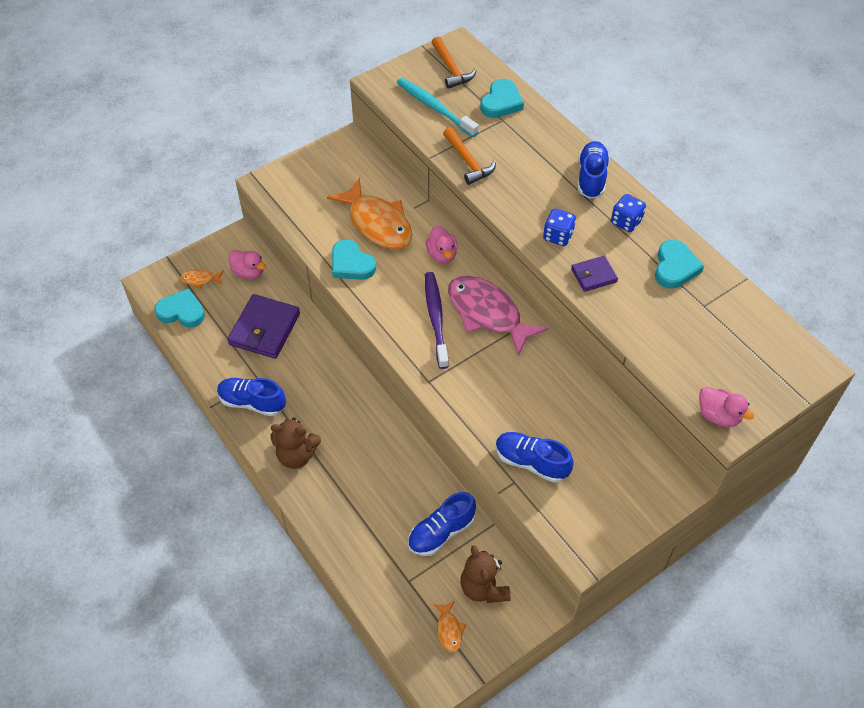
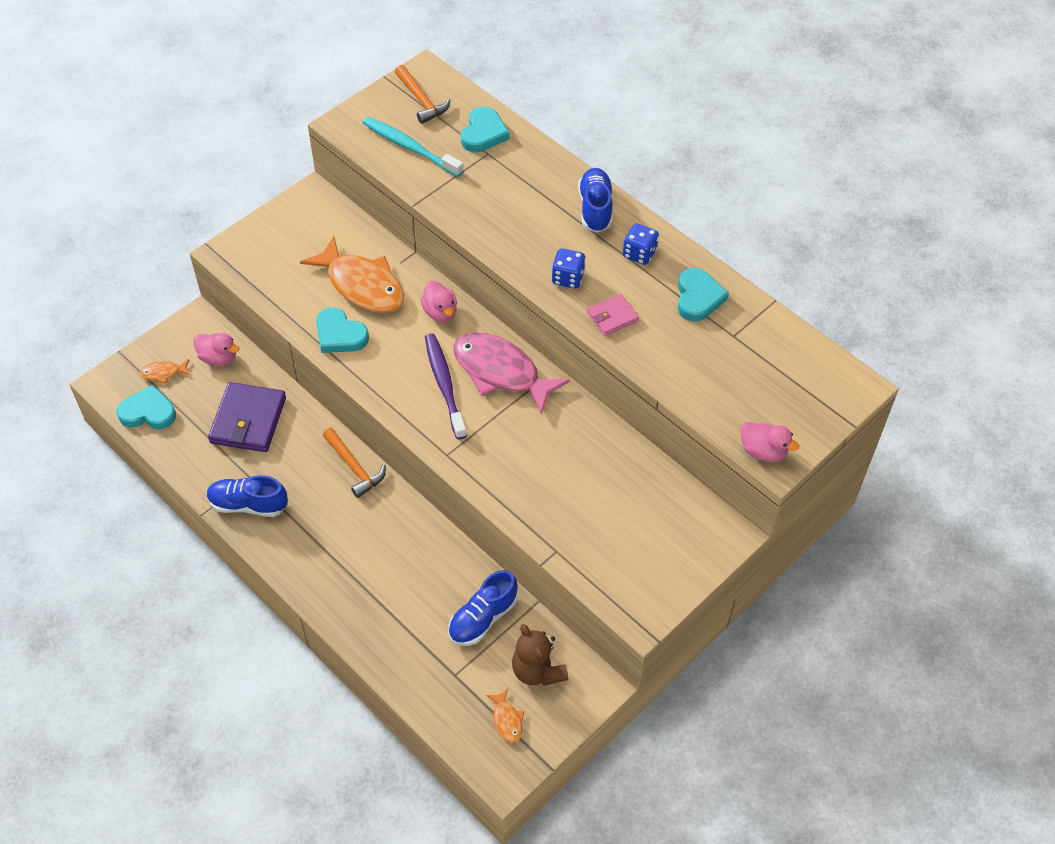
camera: 10 degrees left, 0 degrees up
brown teddy bear [271,417,321,469] -> none
orange hammer [443,127,496,185] -> orange hammer moved to [322,428,386,498]
blue shoe [496,432,574,483] -> none
purple wallet [571,256,618,292] -> pink wallet [587,294,639,336]

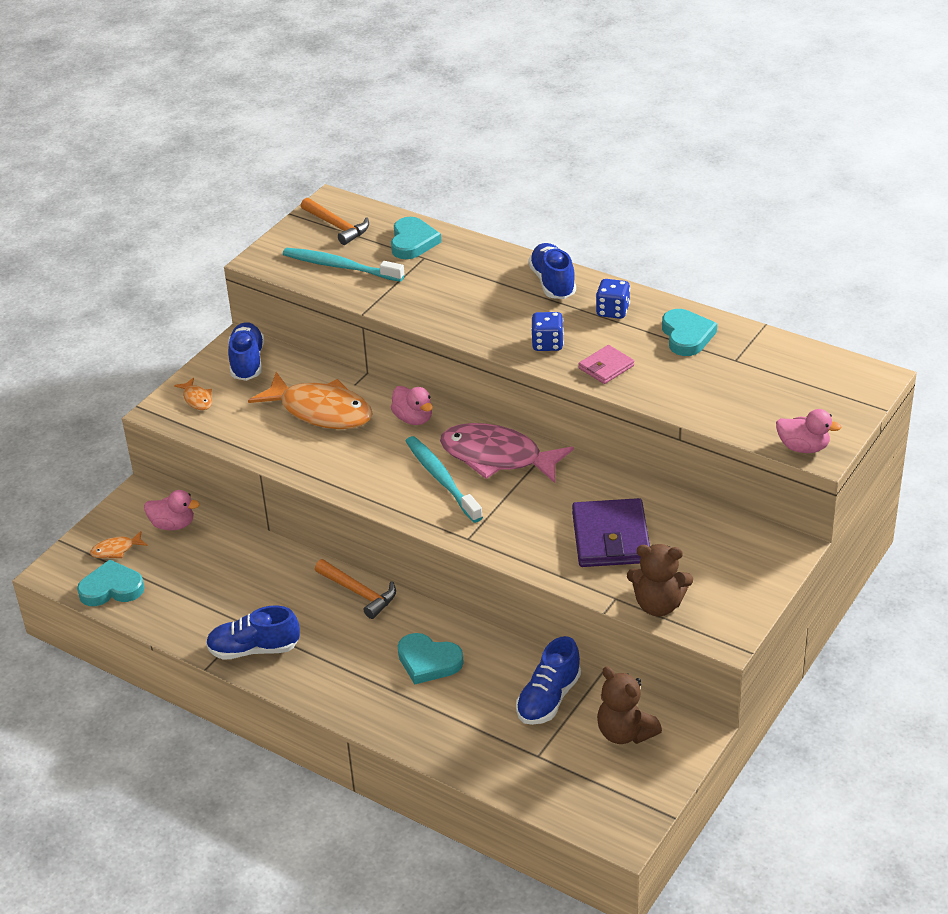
camera: 10 degrees left, 15 degrees down
purple wallet [208,382,286,452] -> purple wallet moved to [572,498,650,567]
turquoise heart [316,308,369,353] -> turquoise heart moved to [398,633,464,684]
purple toothbrush [425,333,467,439] -> turquoise toothbrush [406,436,483,523]
orange fish [486,689,524,743] -> orange fish moved to [174,378,212,410]
none -> blue shoe [228,322,264,381]
none -> brown teddy bear [627,544,693,616]

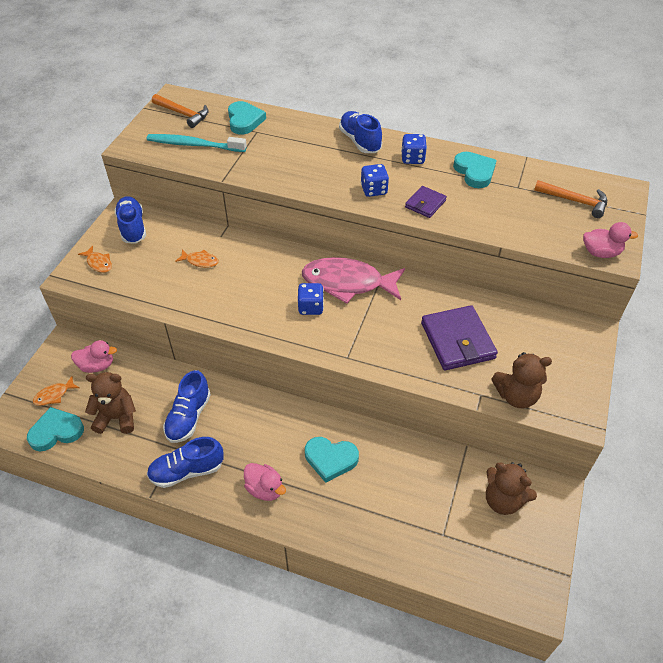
camera: 15 degrees left, 10 degrees up
orange fish [248,372,373,429] -> orange fish [175,250,219,268], size x0.43
orange hammer [315,559,396,619] -> orange hammer moved to [534,180,607,218]
pink duck [391,386,433,425] -> pink duck moved to [244,463,286,501]
turquoise toothbrush [406,436,483,523] -> blue dice [298,283,324,315]
blue shoe [516,636,581,725] -> blue shoe moved to [163,370,211,443]
pink wallet [579,345,634,384] -> purple wallet [405,186,447,218]
none -> brown teddy bear [85,372,136,434]

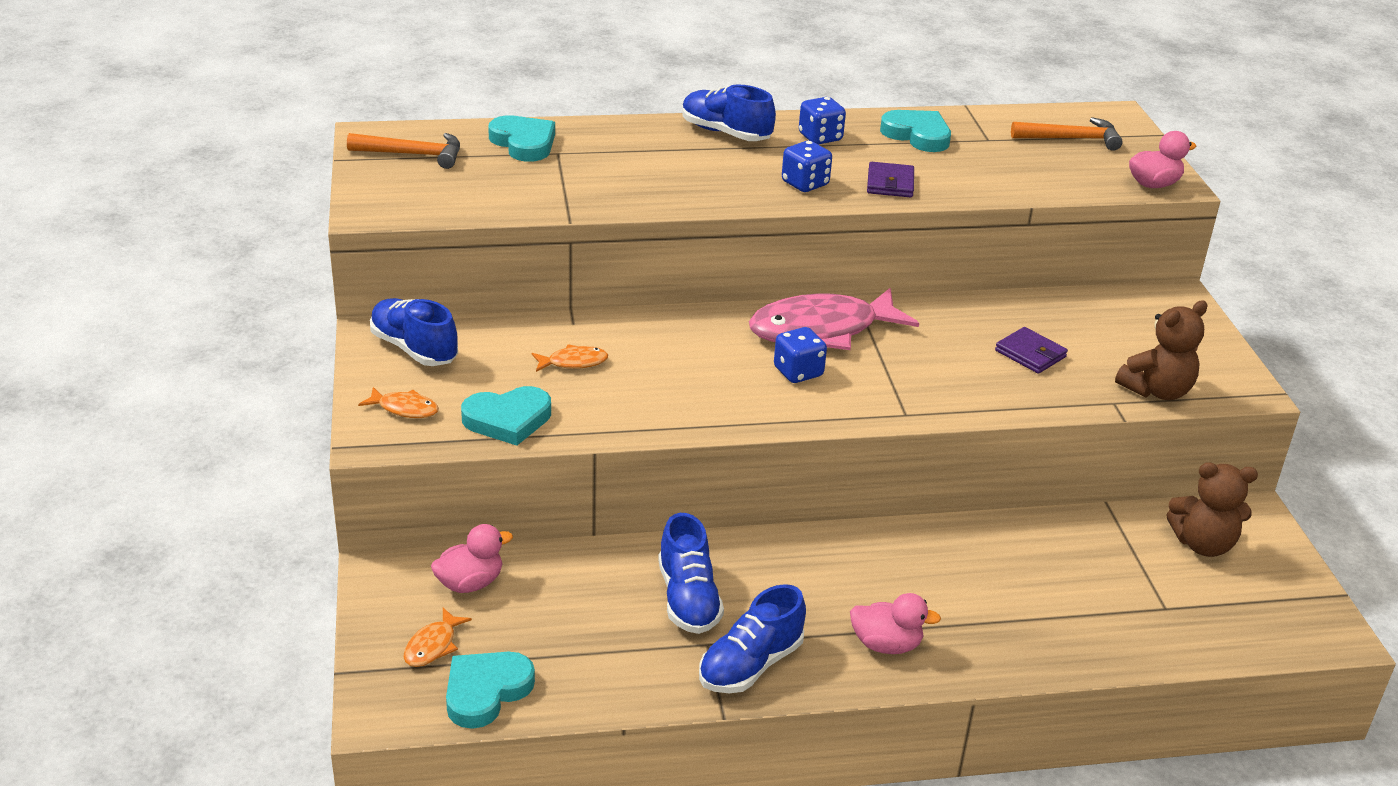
camera: 30 degrees left, 15 degrees down
brown teddy bear [85,372,136,434] -> none
turquoise toothbrush [146,134,247,152] -> none
turquoise heart [305,437,359,483] -> turquoise heart moved to [461,386,551,446]
purple wallet [421,305,498,370] -> purple wallet [995,327,1068,374], size x0.55

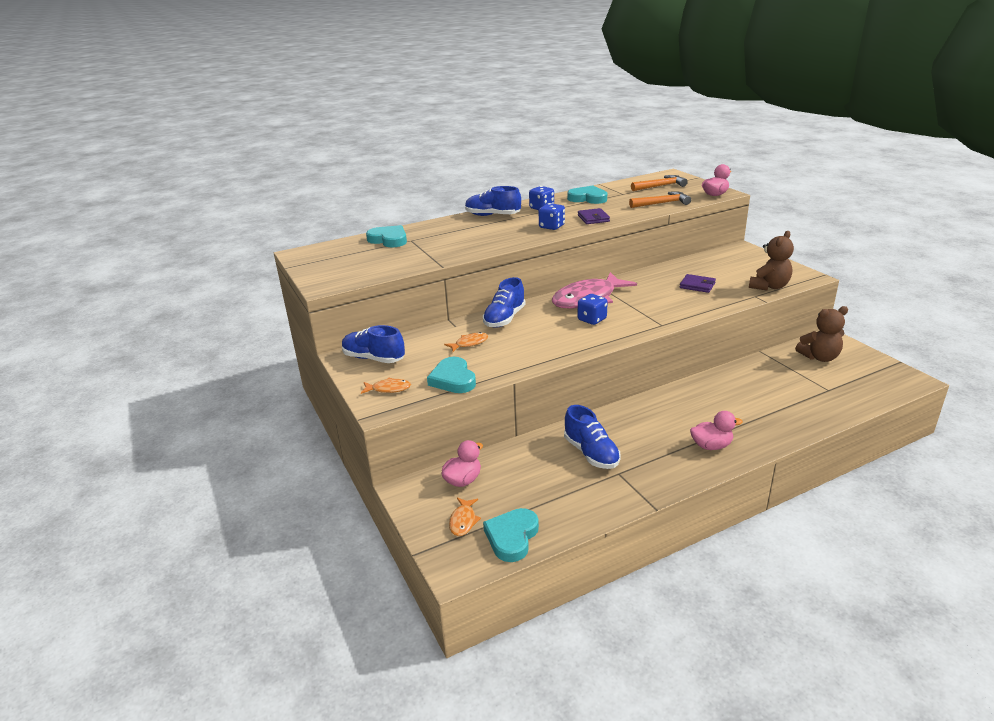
camera: 15 degrees left, 5 degrees down
orange hammer [347,133,460,169] -> orange hammer moved to [629,191,691,208]
turquoise heart [461,386,551,446] -> turquoise heart turned 105 degrees clockwise [427,357,476,393]
blue shoe [699,584,806,693] -> blue shoe moved to [483,277,526,328]

